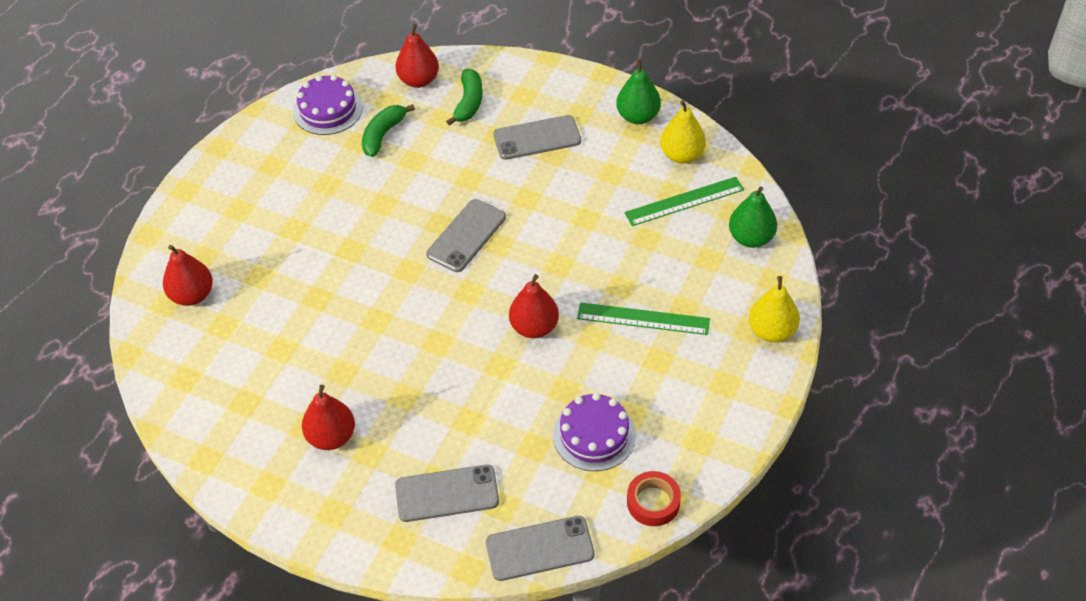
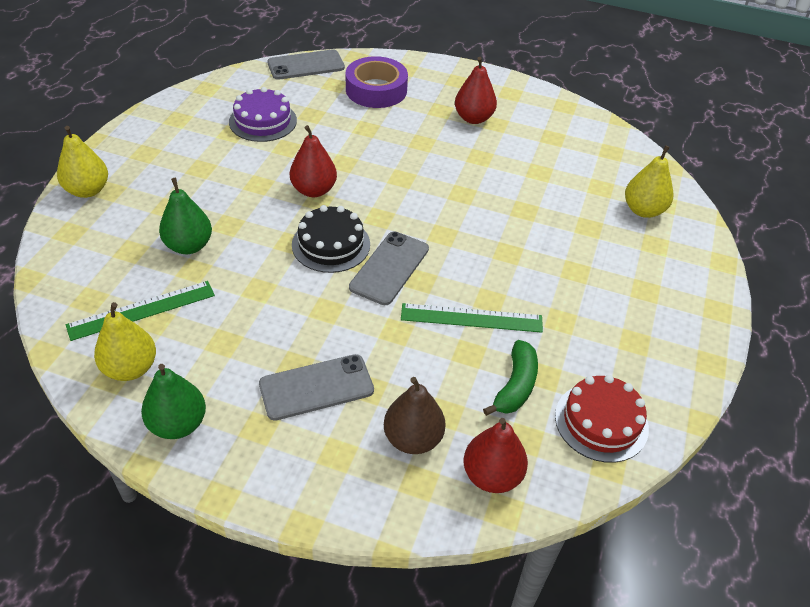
camera: 170 degrees right, 5 degrees down
red pear [163,245,213,306] -> yellow pear [625,145,673,218]
purple cake [293,75,363,135] -> red cake [555,375,649,463]
grey phone [395,464,499,522] -> purple tape [346,56,408,108]
green banana [446,69,483,126] -> brown pear [384,377,446,454]
green ruler [577,302,710,335] -> green ruler moved to [401,303,543,333]
red tape [627,471,681,526] -> none
green pear [729,186,777,248] -> green pear moved to [159,178,212,254]
none -> black cake [292,205,370,273]

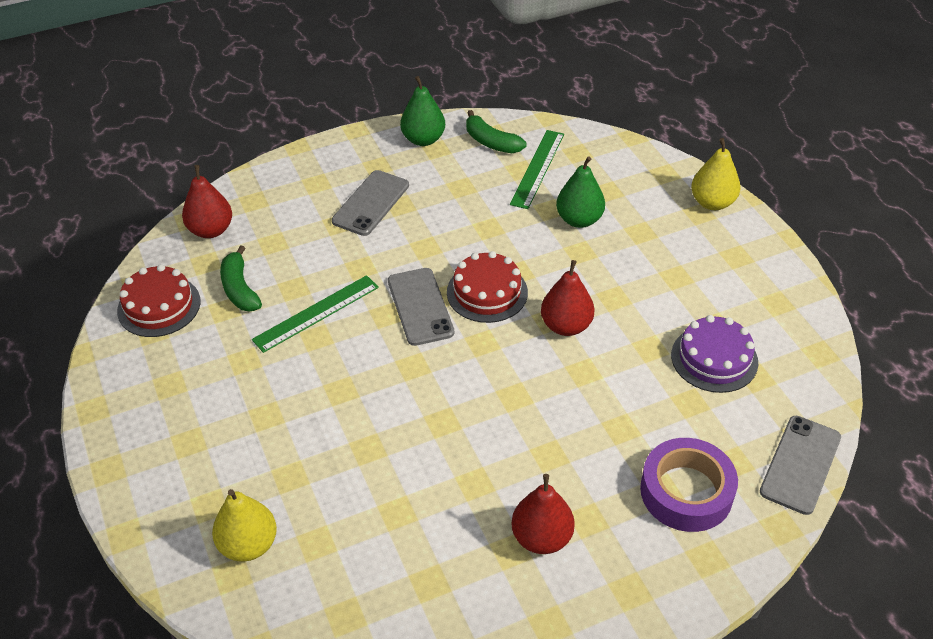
camera: 140 degrees right, 0 degrees up
yellow pear [94,302,156,381] -> green banana [466,110,526,153]
black cake [292,205,370,273] -> red cake [447,251,528,323]
brown pear [384,377,446,454] -> none

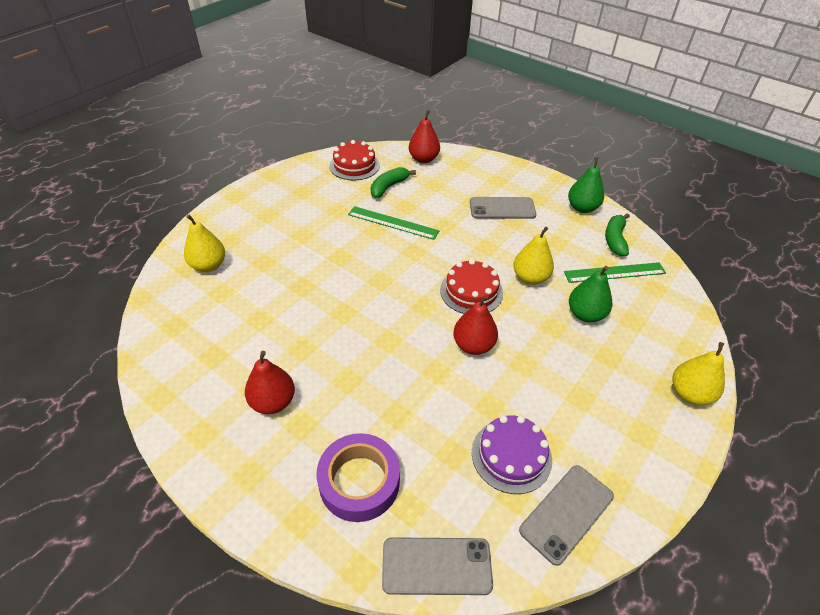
camera: 60 degrees right, 0 degrees up
grey phone [388,268,454,346] -> grey phone moved to [519,465,614,566]
none -> yellow pear [513,227,554,285]

